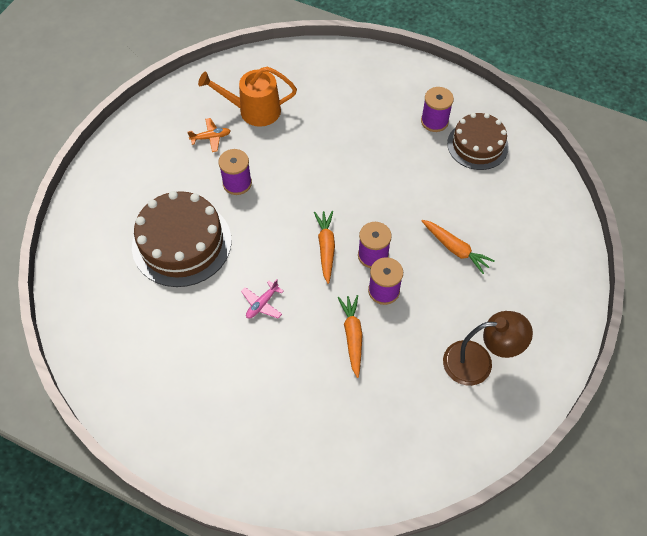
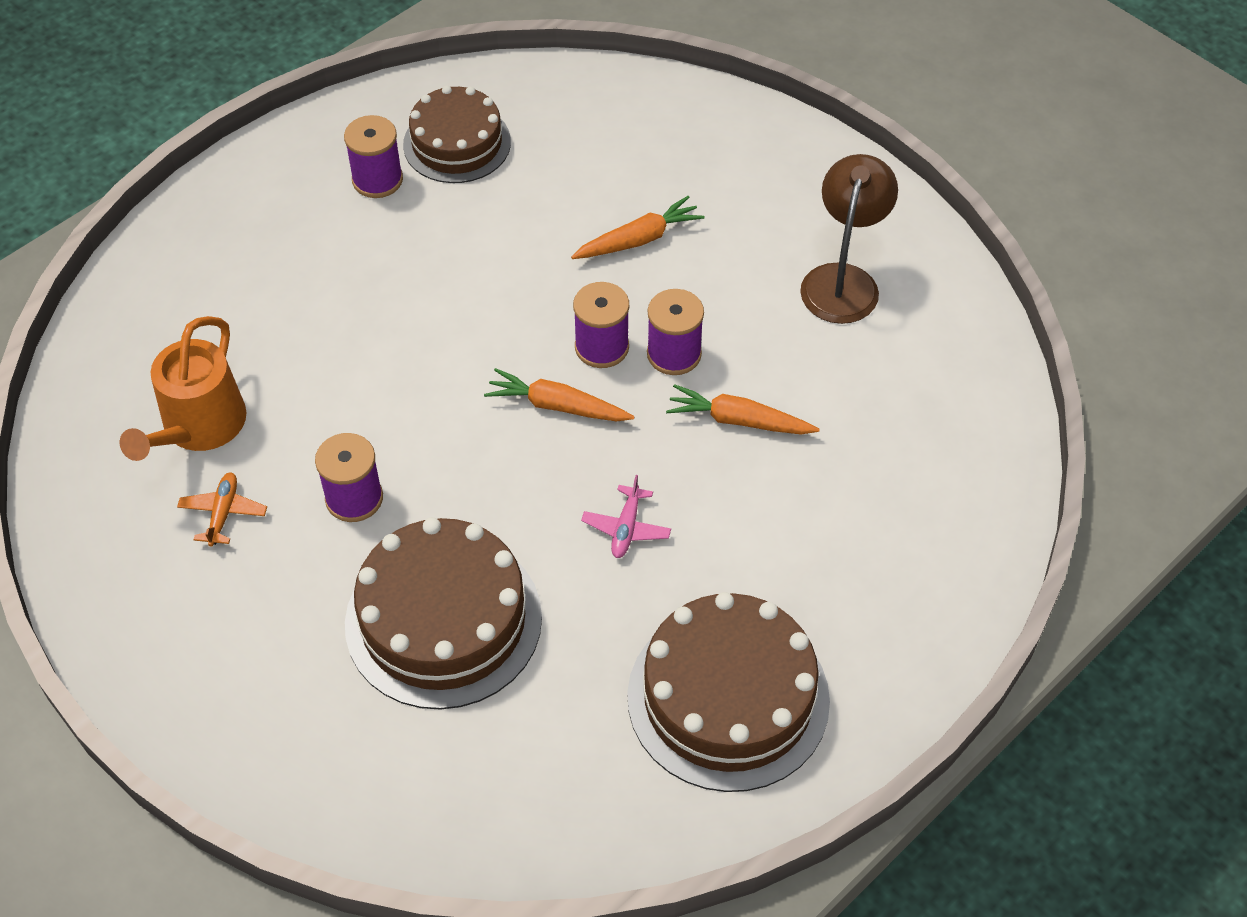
camera: 70 degrees left, 5 degrees down
pink plane [241,279,284,319] -> pink plane turned 45 degrees clockwise [581,475,671,558]
none -> brown cake [627,592,830,792]

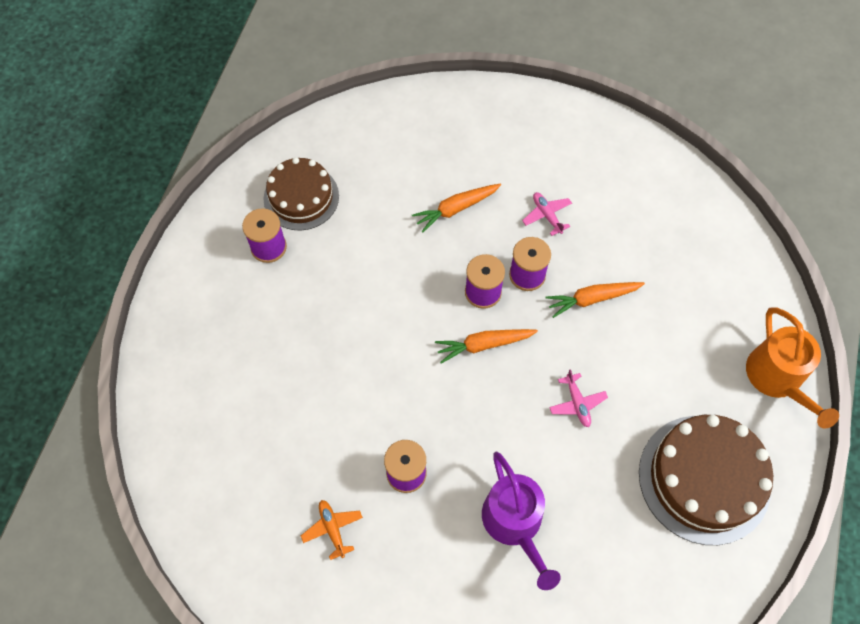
camera: 30 degrees left, 10 degrees up
orange watering can [120,316,247,461] -> orange watering can moved to [746,308,839,429]
brown cake [345,517,542,710] -> purple watering can [482,451,561,590]
orange carrot [571,196,705,259] -> orange carrot turned 150 degrees counterclockwise [412,184,501,233]
brown lamp [800,154,898,324] -> none
none -> pink plane [522,192,572,236]

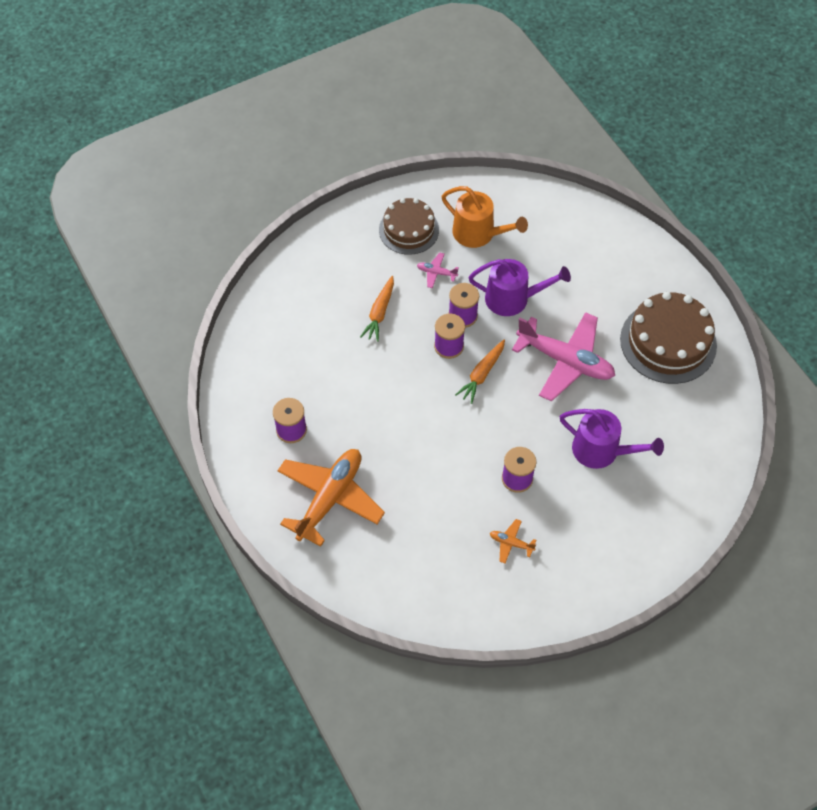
camera: 45 degrees left, 5 degrees down
brown cake [264,157,339,230] -> brown cake moved to [379,198,439,255]
orange carrot [546,282,645,318] -> purple watering can [469,259,571,316]
pink plane [549,369,608,427] -> pink plane [512,312,615,402], size x2.40
orange watering can [746,308,839,429] -> orange watering can moved to [442,186,528,248]
none -> orange plane [277,449,385,547]

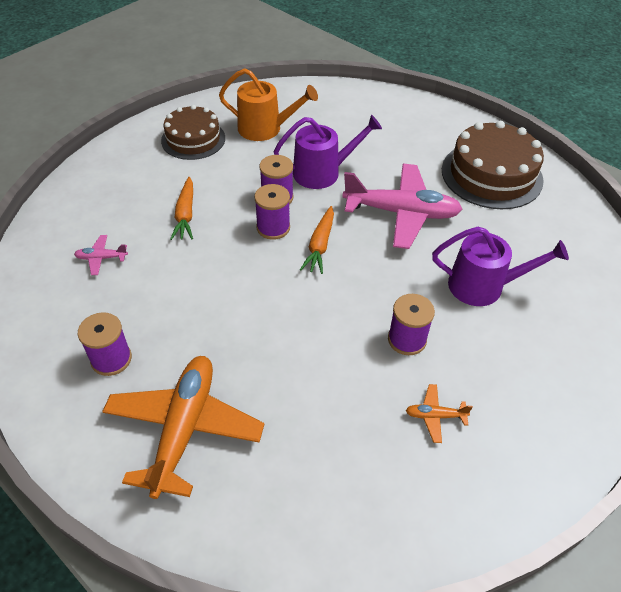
camera: 20 degrees left, 10 degrees down
pink plane [417,252,459,288] -> pink plane moved to [74,235,128,275]

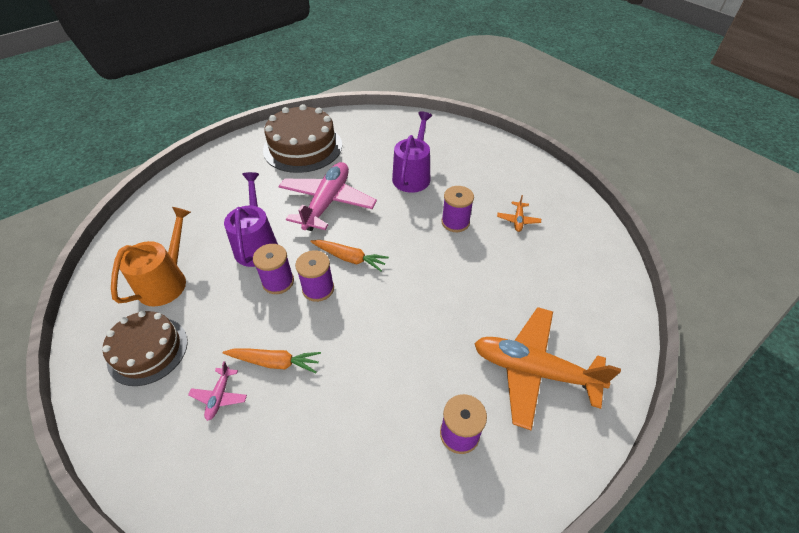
camera: 80 degrees left, 0 degrees up
pink plane [74,235,128,275] -> pink plane moved to [188,361,247,421]

